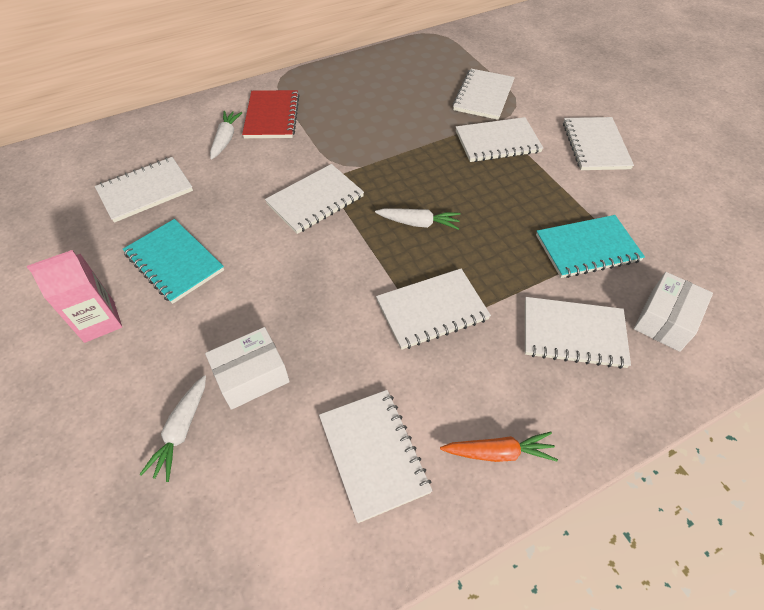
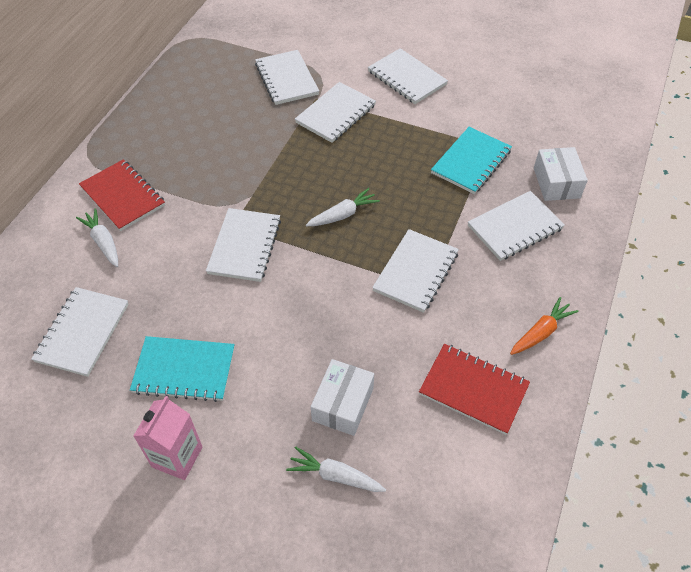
camera: 40 degrees left, 0 degrees up
white carrot [139,375,206,482] -> white carrot turned 135 degrees clockwise [286,446,386,492]
white notebook [319,390,433,523] -> red notebook [419,344,530,435]

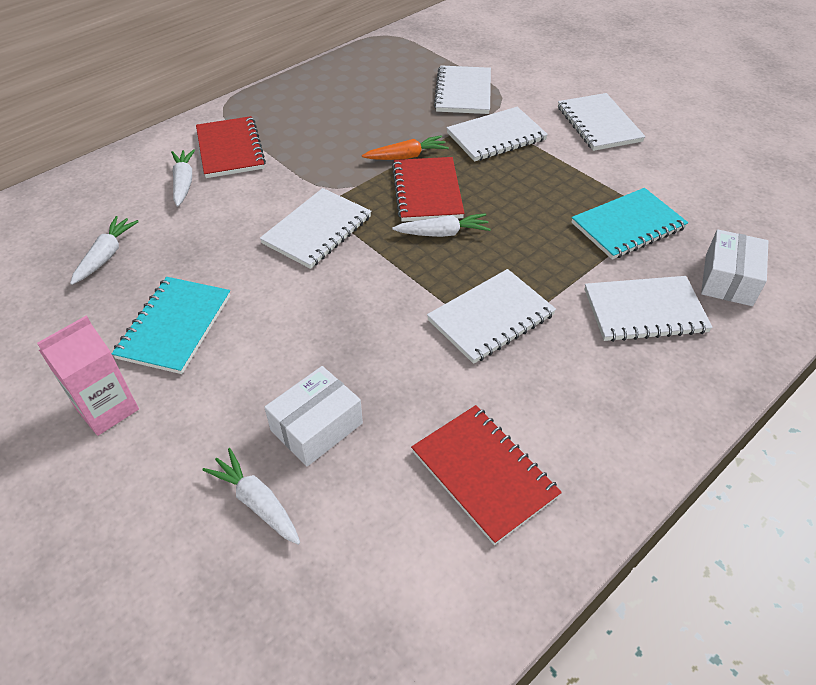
camera: 25 degrees right, 5 degrees down
white notebook [31,287,129,377] -> white carrot [70,216,139,285]
turquoise notebook [130,336,235,402] -> turquoise notebook turned 75 degrees clockwise [112,277,231,374]
orange carrot [510,297,578,355] -> orange carrot moved to [362,135,449,160]
none -> red notebook [392,157,465,222]

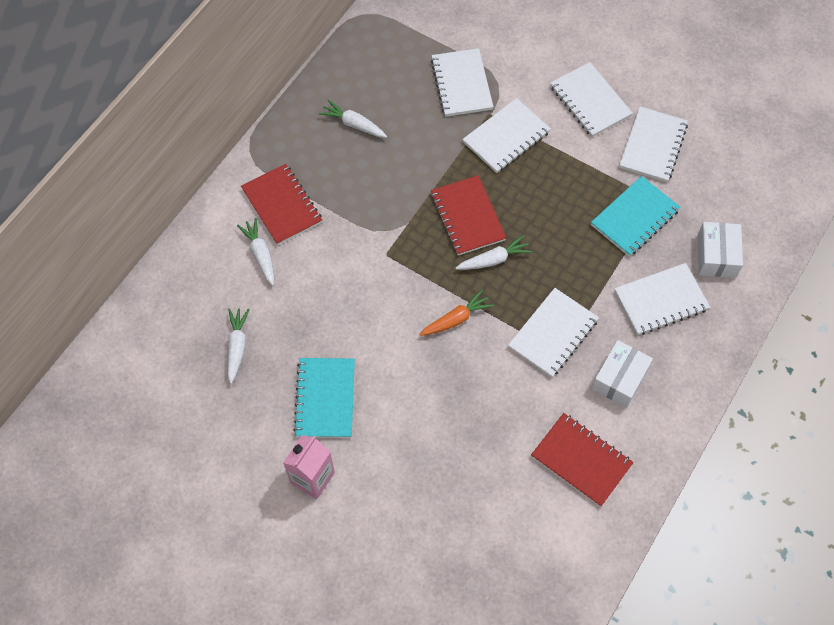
camera: 15 degrees left, 15 degrees up
white carrot [202,448,300,545] -> white carrot moved to [318,100,387,138]
white notebook [260,188,372,269] -> white notebook moved to [619,107,688,182]
white box [264,366,363,466] -> white box moved to [592,340,653,408]
orange carrot [362,135,449,160] -> orange carrot moved to [419,290,494,336]

